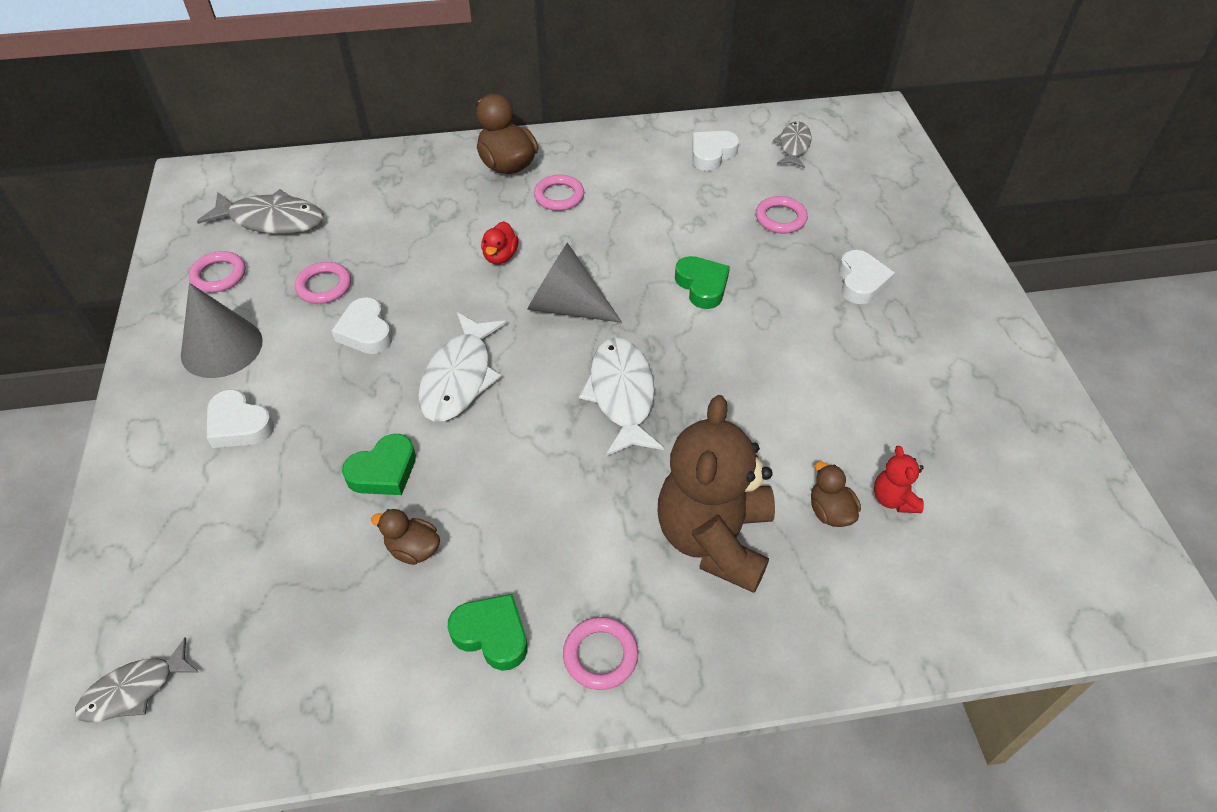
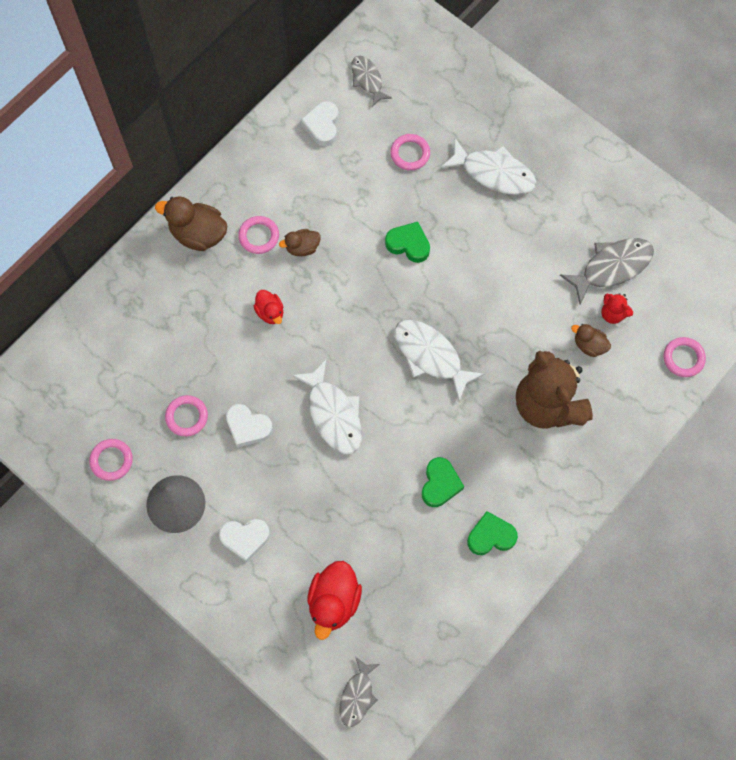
camera: 40 degrees left, 20 degrees up
grey fish [197,189,324,234] -> grey fish moved to [560,238,654,304]
green heart [342,434,416,495] -> green heart moved to [422,457,464,507]
brown duck [371,509,440,565] -> brown duck moved to [279,229,321,256]
grey cone [527,242,622,323] -> none
pink ring [563,617,638,690] -> pink ring moved to [663,337,706,377]
white heart [839,250,895,304] -> white fish [441,138,536,195]
none -> red duck [307,561,362,640]

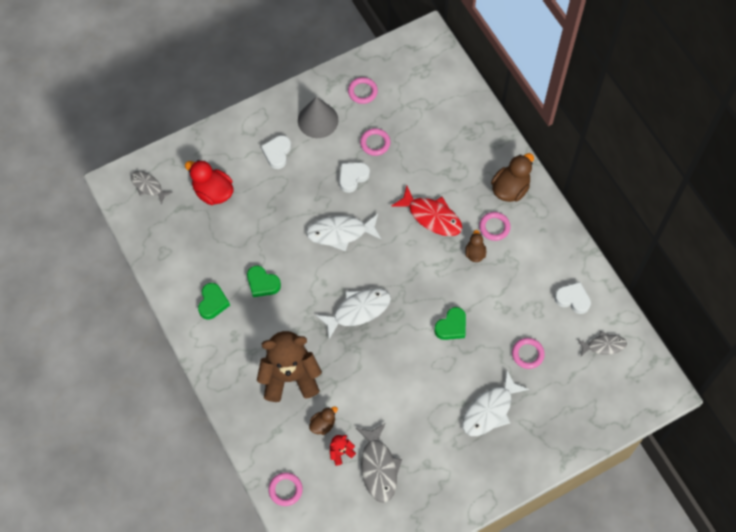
camera: 110 degrees right, 5 degrees down
red duck [254,290,283,324] -> red fish [391,186,462,236]

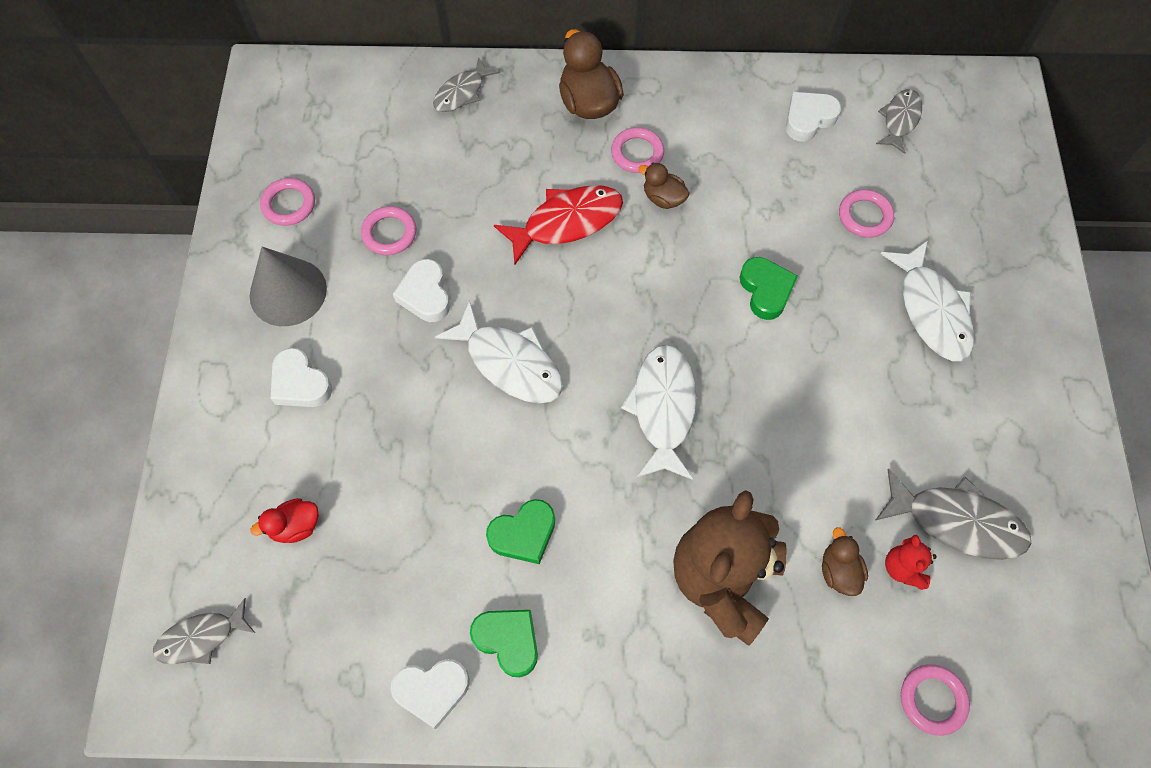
camera: 60 degrees left, 0 degrees up
red duck [185,160,233,205] -> red duck [250,498,318,543], size x0.58
white fish [306,214,382,252] -> white fish turned 75 degrees counterclockwise [435,300,563,403]
none -> white heart [391,659,470,729]
none -> grey fish [433,57,500,112]

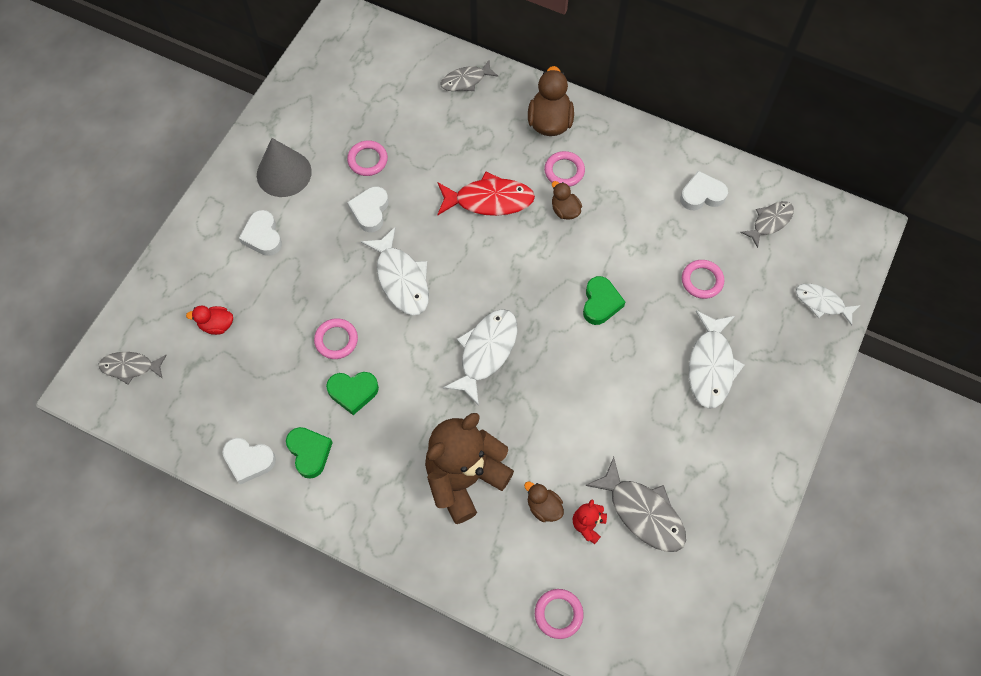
camera: 25 degrees right, 0 degrees up
pink ring [260,178,315,226] -> pink ring moved to [314,318,358,359]
brown duck [822,527,868,596] -> brown duck turned 60 degrees counterclockwise [524,482,564,522]
none -> white fish [796,284,860,326]

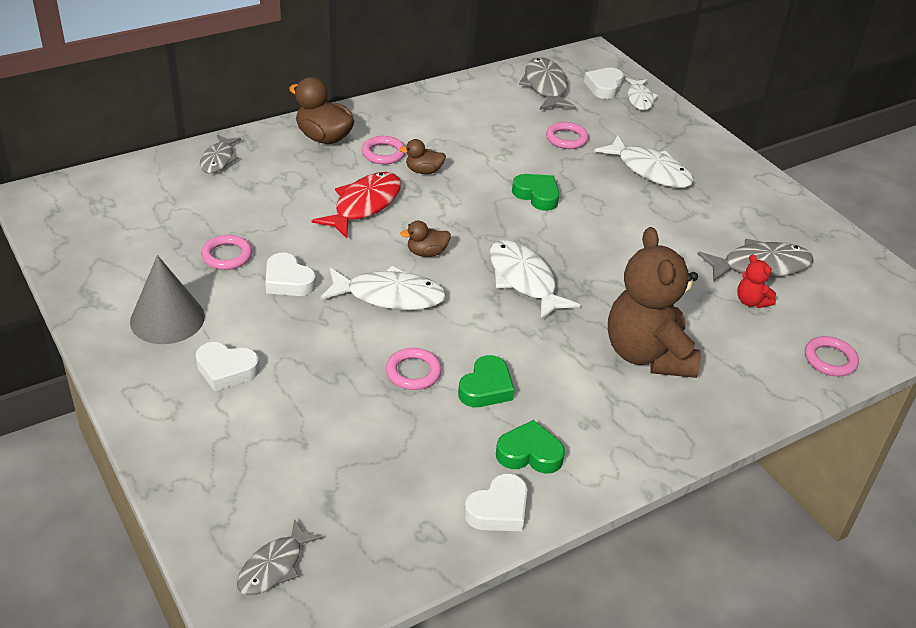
camera: 60 degrees left, 25 degrees down
red duck [186,306,233,335] -> none
brown duck [524,482,564,522] -> brown duck moved to [400,221,451,257]
white heart [680,171,728,210] -> white heart moved to [584,68,624,99]
grey fish [740,201,794,248] -> grey fish [519,57,576,110], size x1.59
white fish [796,284,860,326] -> white fish turned 60 degrees counterclockwise [625,78,658,110]

